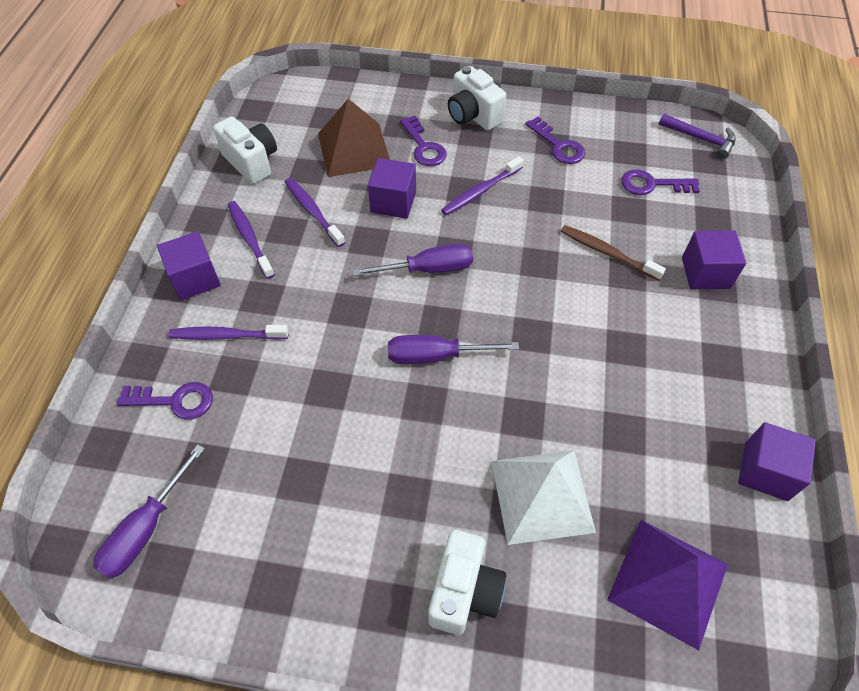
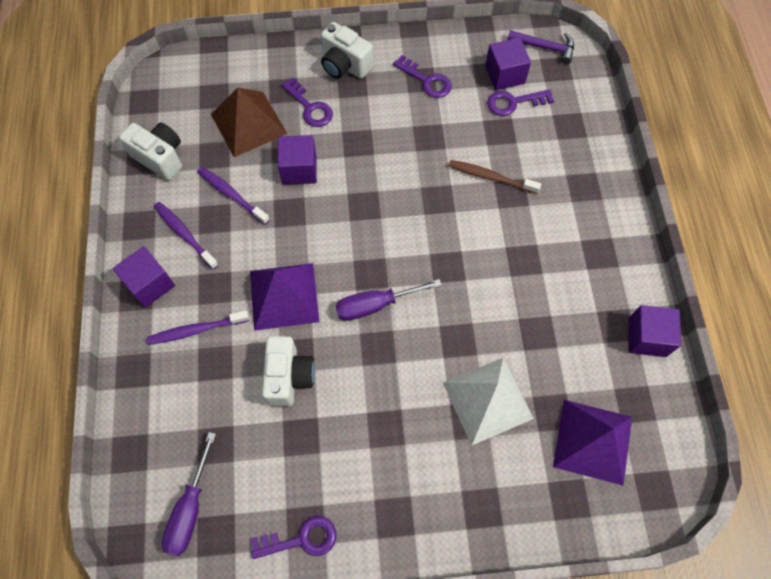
camera: 15 degrees left, 10 degrees up
purple key [117,382,213,419] -> purple key moved to [251,516,336,559]
purple screwdriver [352,244,473,276] -> none
white camera [429,530,506,635] -> white camera moved to [262,336,315,406]
purple toothbrush [441,156,524,215] -> none
purple cube [682,231,746,289] -> purple cube moved to [485,37,531,90]
none -> purple pyramid [250,263,319,331]

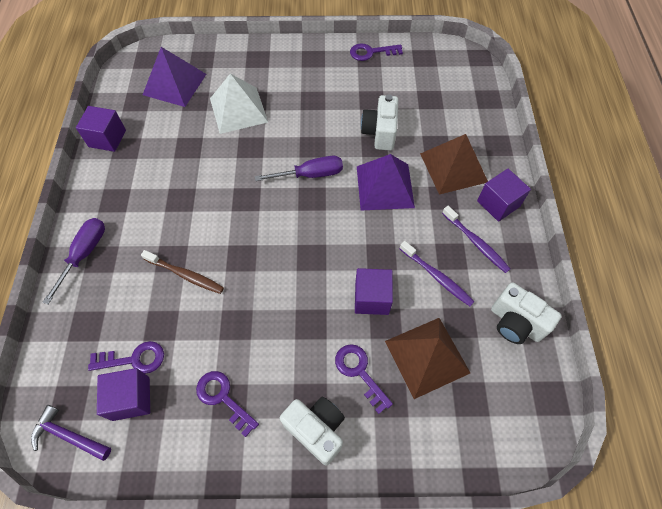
camera: 175 degrees left, 5 degrees down
purple toothbrush [147,310,249,345] -> brown pyramid [420,134,488,195]
purple screwdriver [162,432,216,556] -> purple screwdriver moved to [42,218,105,304]

